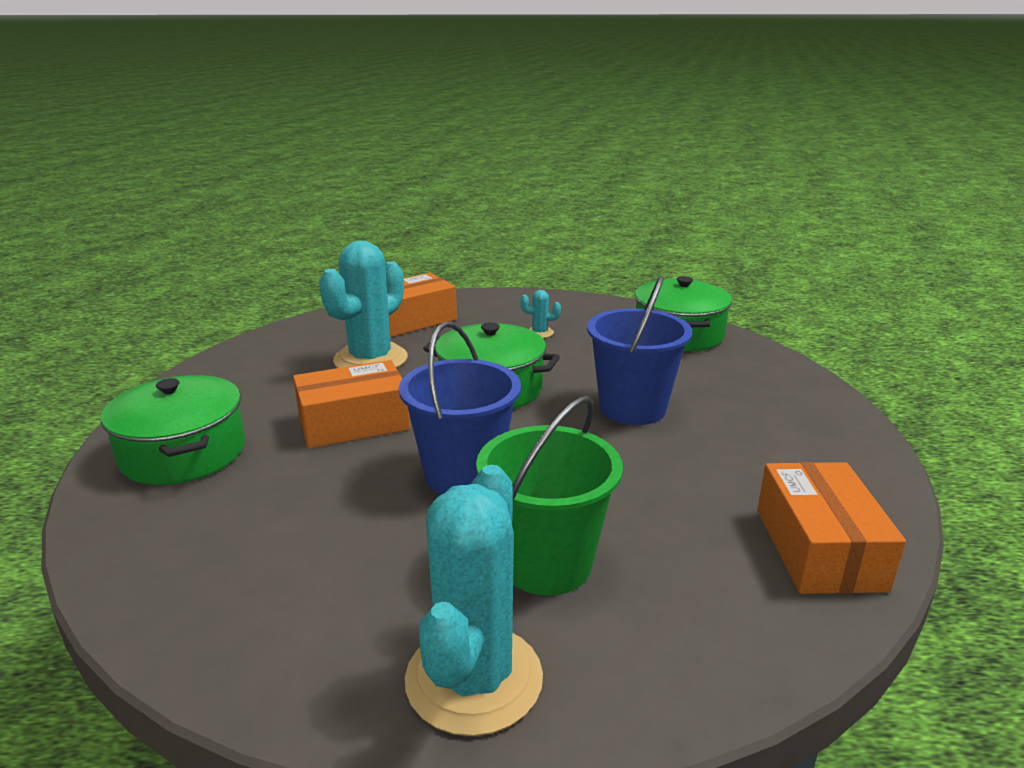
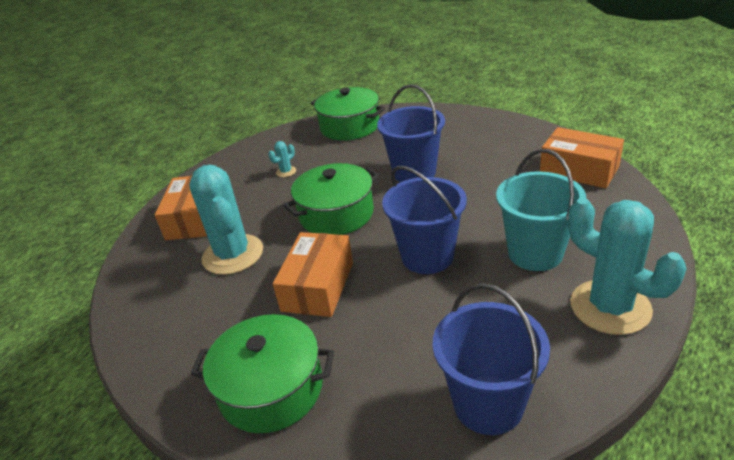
camera: 50 degrees left, 10 degrees up
green bucket [476,396,623,596] -> turquoise bucket [496,149,586,271]
none -> blue bucket [433,283,550,435]

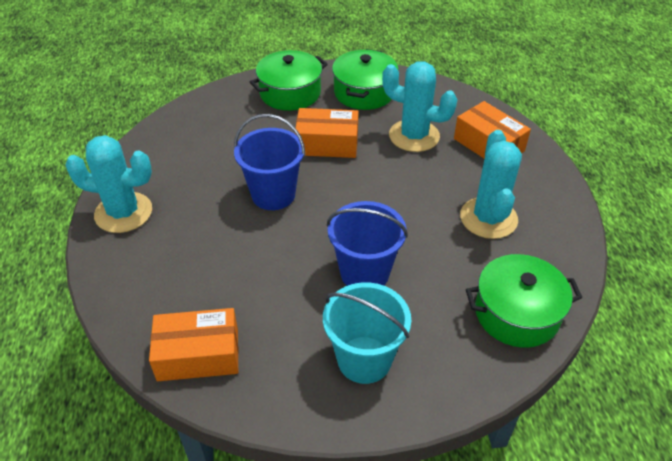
camera: 135 degrees right, 10 degrees up
turquoise cactus [269,141,296,177] -> turquoise cactus [460,130,522,239], size x2.48
orange box [273,232,353,317] -> orange box turned 60 degrees counterclockwise [296,108,359,158]
green pot [283,163,379,235] -> green pot moved to [332,49,399,110]
blue bucket [433,283,550,435] -> none
turquoise bucket [496,149,586,271] -> turquoise bucket moved to [323,282,411,384]

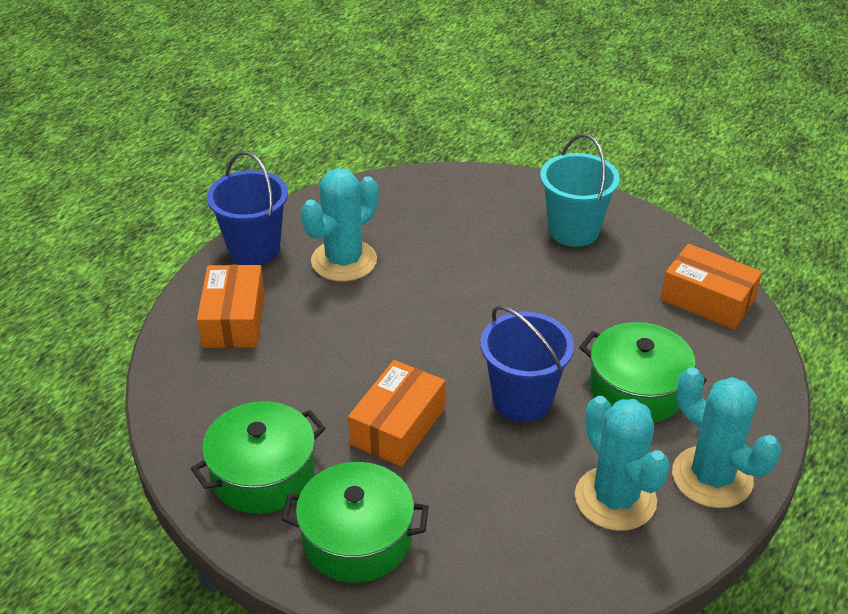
camera: 140 degrees left, 5 degrees down
orange box [296,108,359,158] -> orange box turned 75 degrees clockwise [348,360,445,467]
blue bucket [327,201,408,286] -> blue bucket moved to [207,151,288,265]
turquoise cactus [382,61,457,152] -> turquoise cactus moved to [575,396,670,531]
green pot [466,254,582,348] -> green pot moved to [579,322,707,423]

